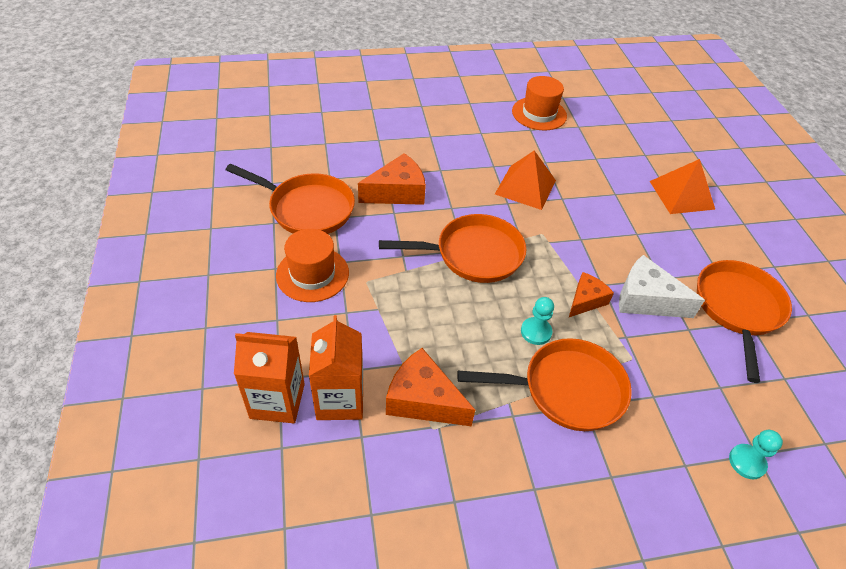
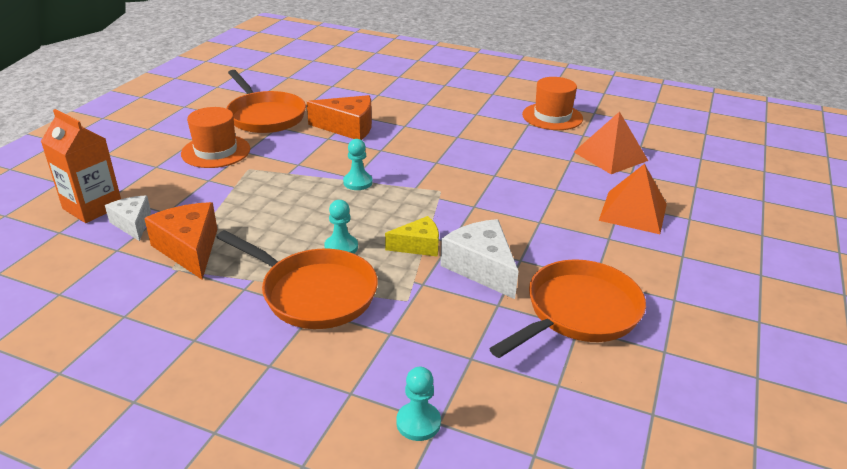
camera: 35 degrees right, 15 degrees down
orange carton [309,315,363,420] -> white cheese [105,195,151,241]
orange pan [379,214,526,283] -> turquoise pawn [343,139,372,190]
orange pyramid [495,150,556,210] -> orange pyramid moved to [574,111,648,174]
orange cheese [569,272,614,317] -> yellow cheese [385,216,439,257]

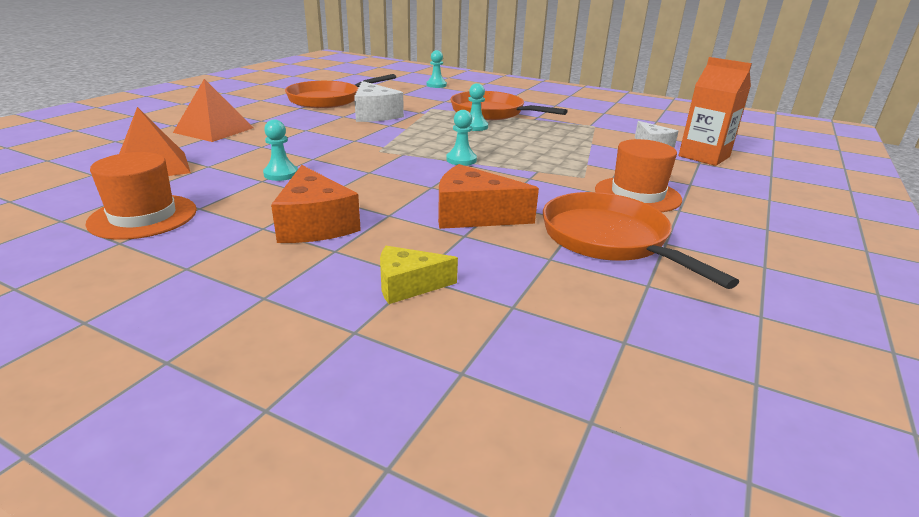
camera: 175 degrees left, 5 degrees down
orange cheese [144,202,217,279] -> orange cheese moved to [271,165,361,243]
yellow cheese [385,216,439,257] -> yellow cheese moved to [380,246,458,304]
none -> turquoise pawn [263,119,298,181]

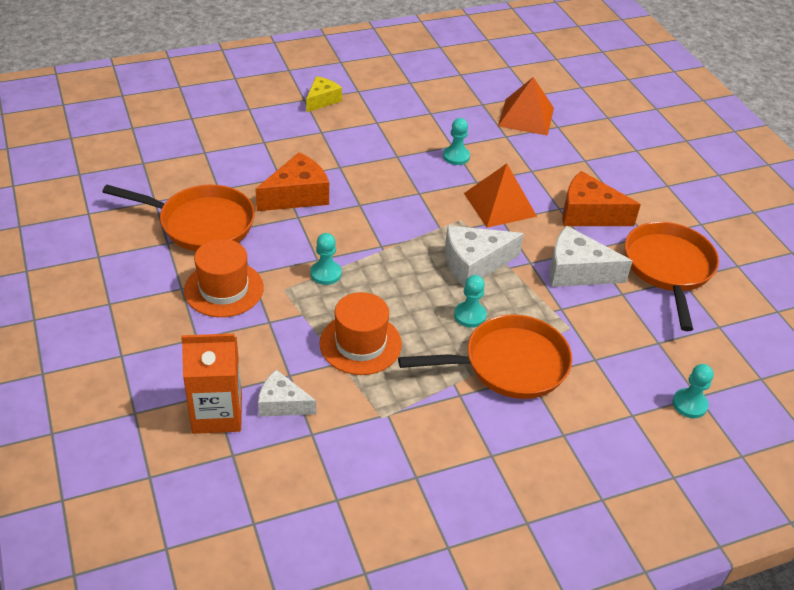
camera: 130 degrees right, 15 degrees up
orange hat [86,152,197,240] -> orange hat moved to [319,292,402,375]
orange pyramid [173,79,254,142] -> orange pyramid moved to [464,164,537,228]
orange cheese [271,165,361,243] -> orange cheese moved to [562,171,641,226]
yellow cheese [380,246,458,304] -> yellow cheese moved to [306,76,342,112]
turquoise pawn [446,110,477,166] -> turquoise pawn moved to [310,233,342,285]
none -> white cheese [445,226,524,287]

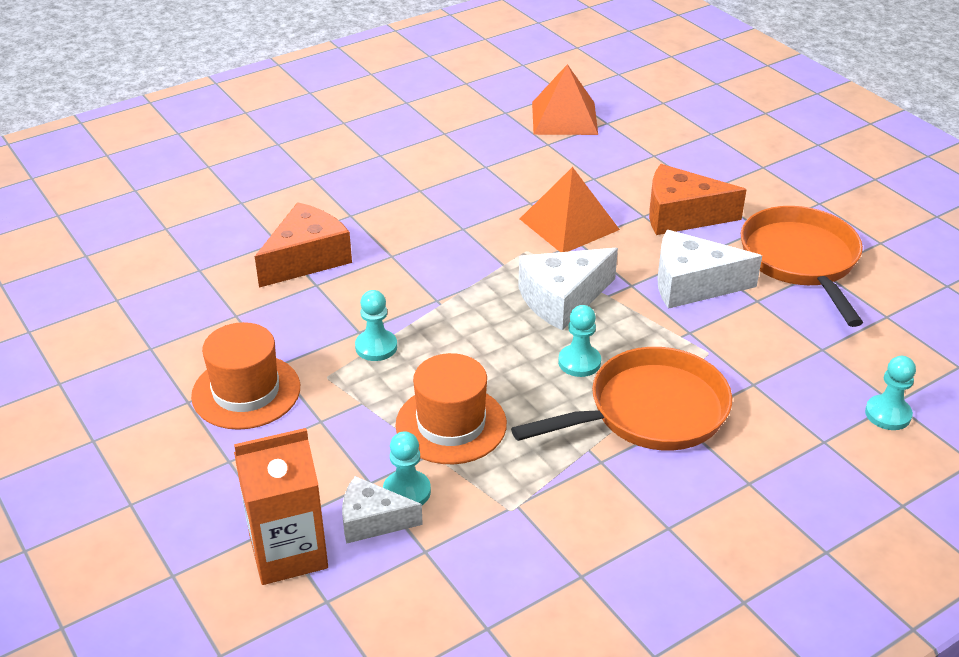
camera: 10 degrees left, 5 degrees down
orange pan [102,185,255,251] -> none
yellow cheese [306,76,342,112] -> none
turquoise pawn [443,118,470,165] -> turquoise pawn moved to [383,431,431,505]

